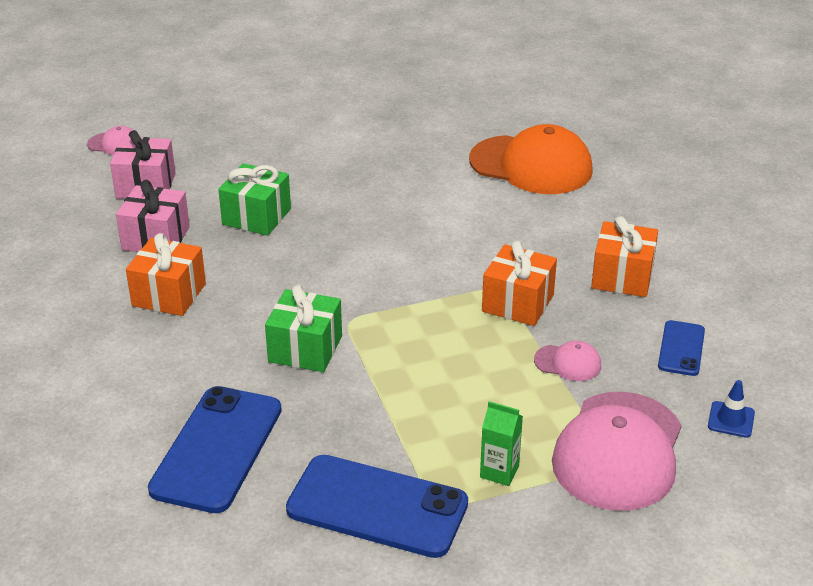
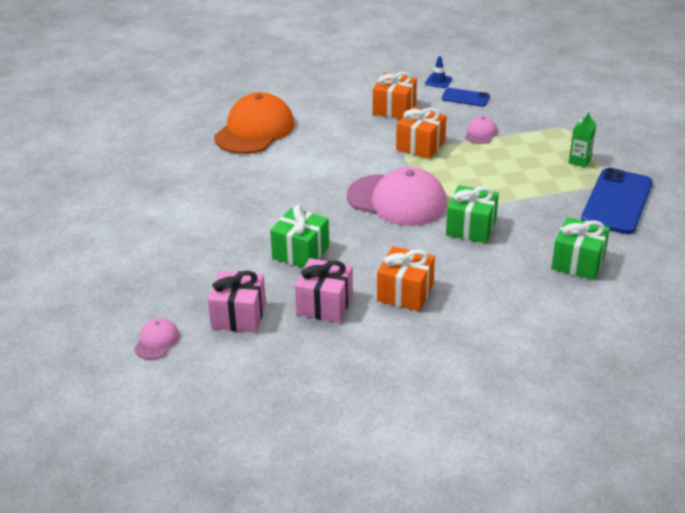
camera: 85 degrees left, 0 degrees up
blue phone [148,386,282,513] -> green gift [551,217,610,280]
pink cap [552,392,682,511] -> pink cap moved to [347,167,447,226]
blue traffic cone [708,380,755,438] -> blue traffic cone moved to [425,56,452,88]

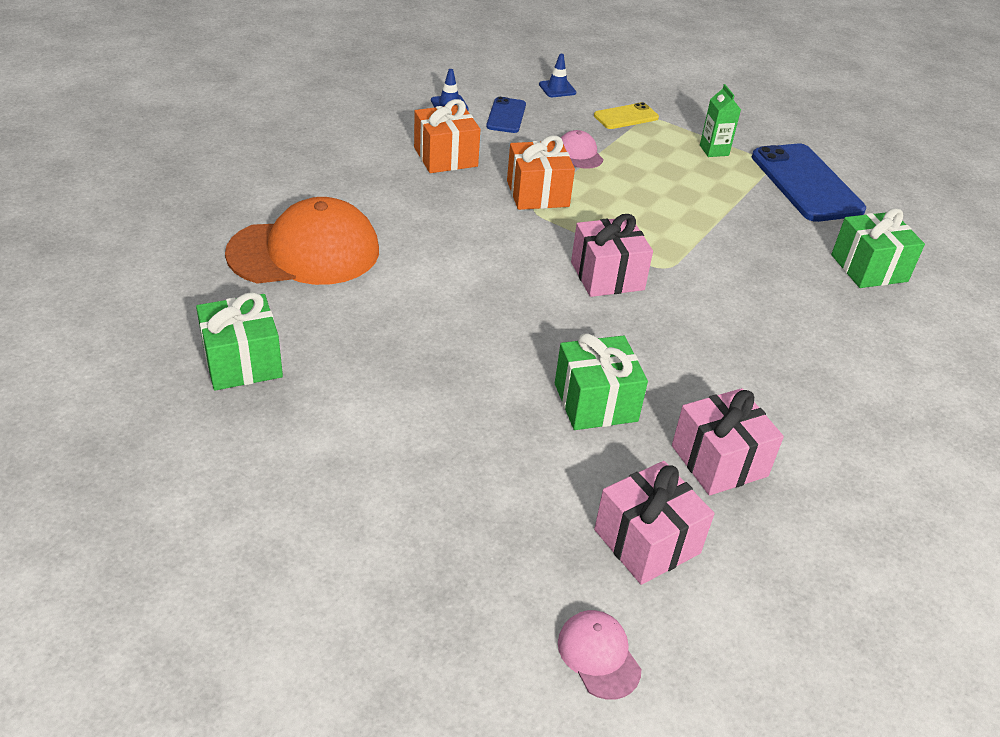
camera: 45 degrees left, 5 degrees up
orange cap [214,92,295,154] -> orange cap turned 90 degrees clockwise [225,197,379,285]
pink cap [347,167,447,226] -> pink gift [571,214,653,297]
orange gift [377,246,435,311] -> none
blue phone [442,88,490,107] -> blue phone turned 60 degrees counterclockwise [486,97,526,133]
green gift [446,185,499,243] -> green gift moved to [196,292,283,391]
none -> blue traffic cone [539,54,576,97]
none -> yellow phone [594,102,659,129]

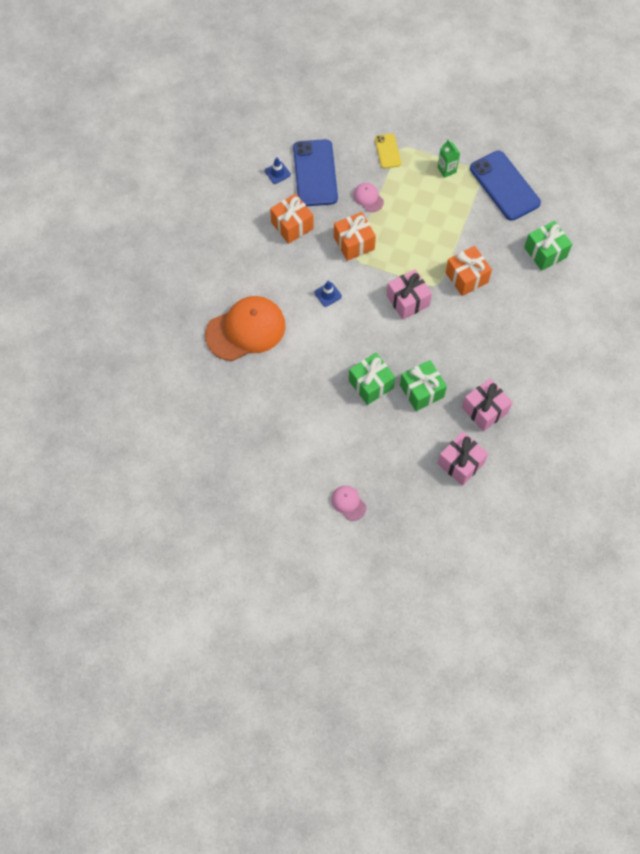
camera: 10 degrees left, 25 degrees up
green gift [196,292,283,391] -> green gift moved to [349,353,395,405]
blue phone [486,97,526,133] -> blue phone [293,139,338,206], size x1.92
blue traffic cone [539,54,576,97] -> blue traffic cone moved to [314,281,342,307]
pink cap [558,610,641,700] -> pink cap moved to [331,486,366,521]
yellow phone [594,102,659,129] -> yellow phone turned 60 degrees counterclockwise [375,134,401,169]
none -> orange gift [445,246,492,296]

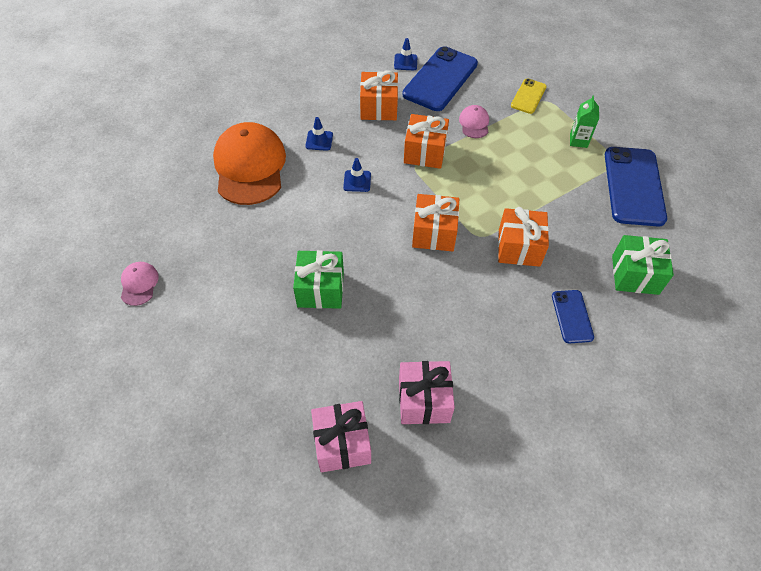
camera: 35 degrees right, 10 degrees down
orange cap [205,296,286,361] -> orange cap turned 105 degrees counterclockwise [213,122,286,205]
pink cap [331,486,366,521] -> pink cap moved to [121,262,159,306]
pink gift [387,269,432,320] -> orange gift [412,194,459,251]
green gift [400,360,447,411] -> none
none -> blue traffic cone [305,117,333,151]
none -> blue phone [552,290,594,343]

